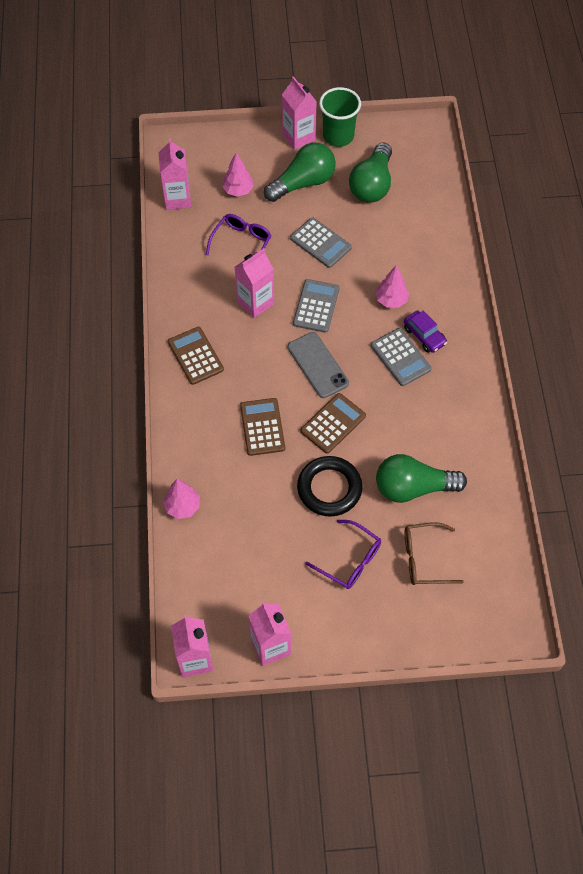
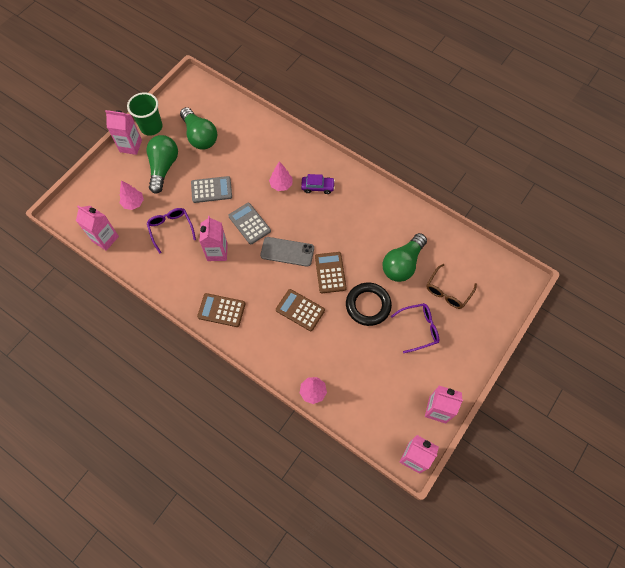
camera: 50 degrees left, 5 degrees up
grey calculator [371,328,432,386] -> none

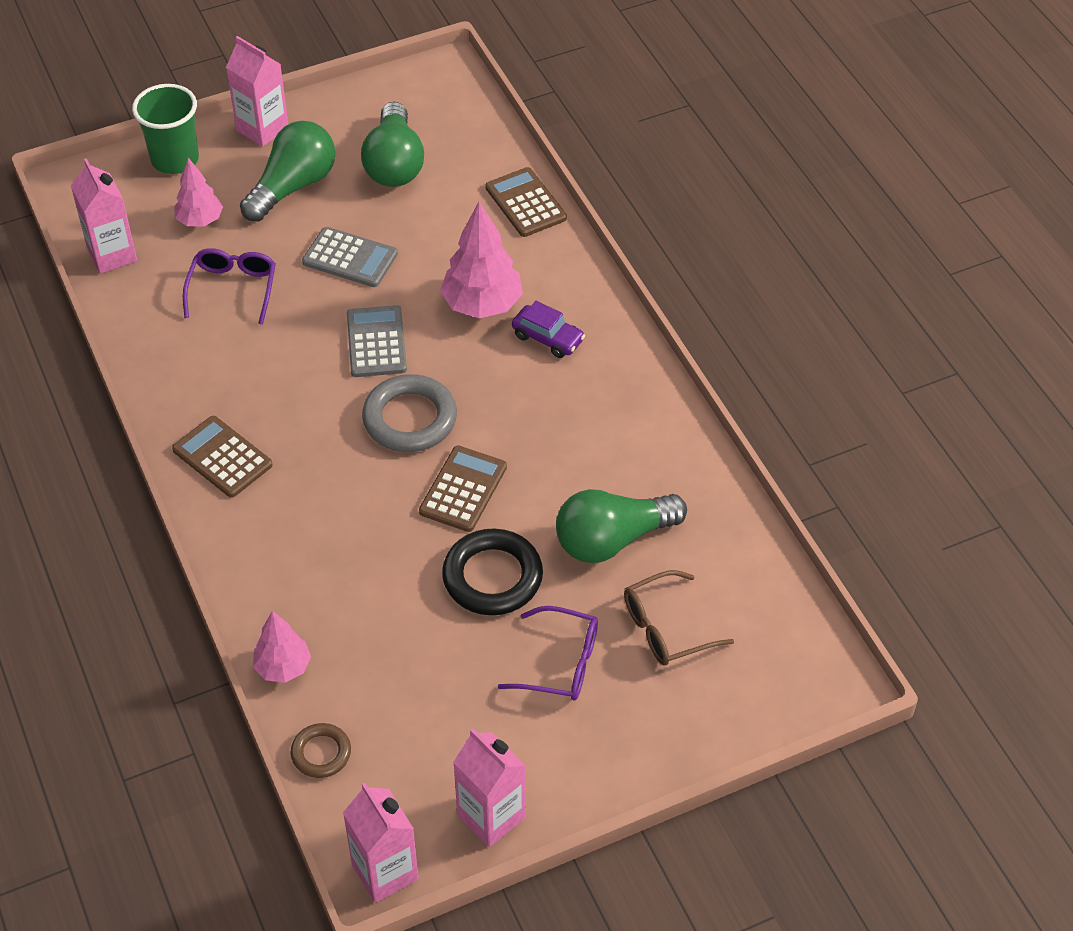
camera: 30 degrees right, 15 degrees down
green cup [127,92,163,136] -> green cup moved to [132,84,199,174]
pink carton [199,216,228,261] -> none
grey phone [260,237,314,267] -> grey ring [362,374,457,452]
pink tree [269,161,293,191] -> pink tree [440,202,523,318], size x1.62
brown calculator [276,289,325,331] -> brown calculator moved to [485,167,567,237]
none -> brown ring [291,723,351,778]

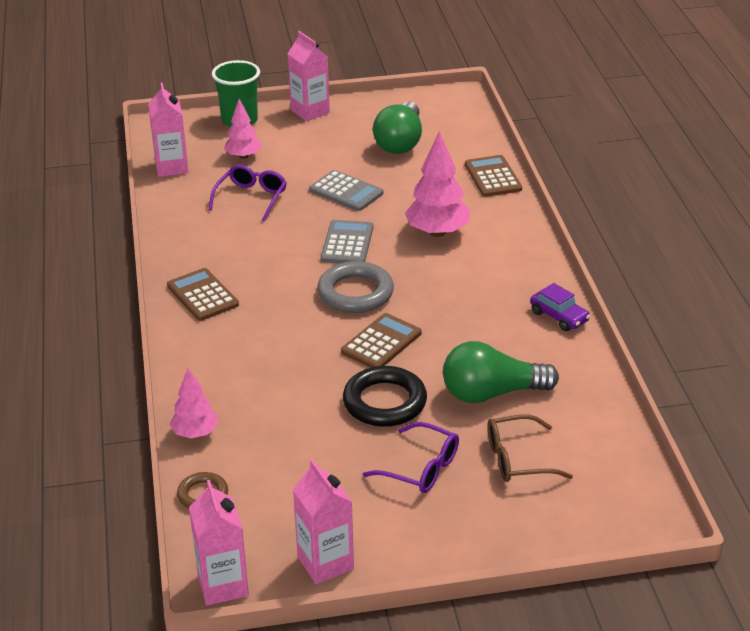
camera: 15 degrees right, 15 degrees down
green light bulb [240,121,335,222] -> none
purple car [512,301,585,358] -> purple car moved to [530,283,591,331]

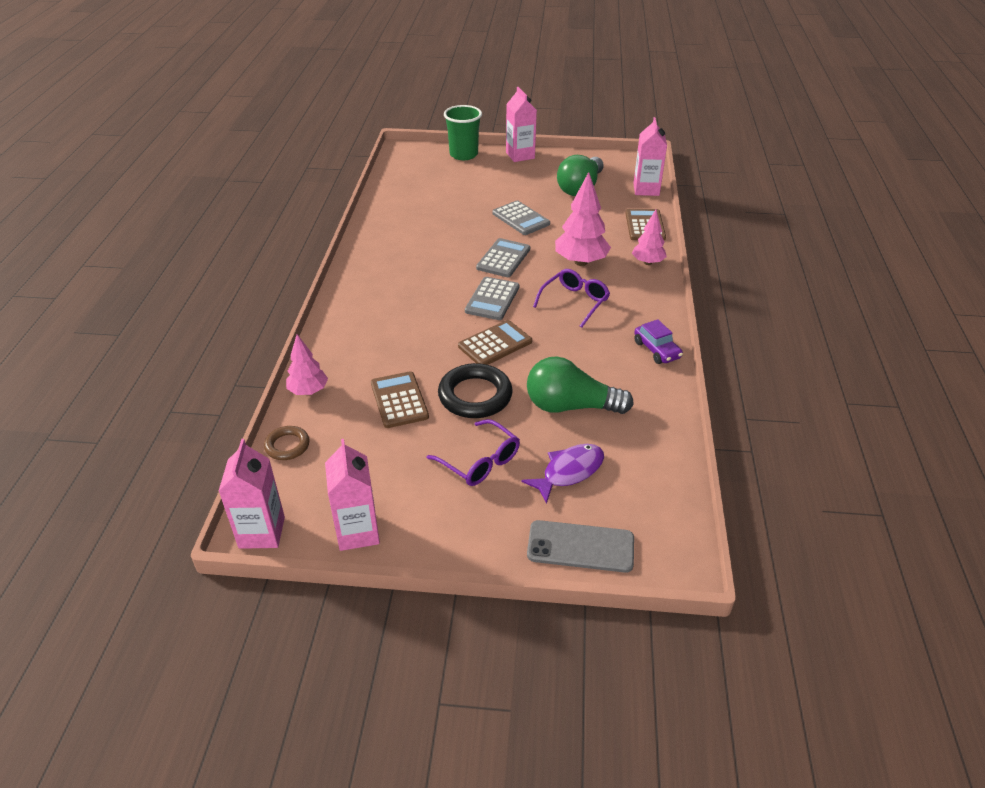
camera: 15 degrees right, 5 degrees up
pink carton [148,83,189,177] -> pink carton moved to [633,117,667,196]
brown calculator [167,268,239,321] -> brown calculator moved to [371,371,429,428]
purple glasses [209,165,287,221] -> purple glasses moved to [533,269,610,328]
pink tree [224,99,262,159] -> pink tree moved to [632,210,667,265]
grey ring [317,261,394,313] -> grey calculator [465,277,519,320]
brown glasses [487,415,573,482] -> purple fish [521,444,604,504]
none -> grey phone [527,520,634,573]

